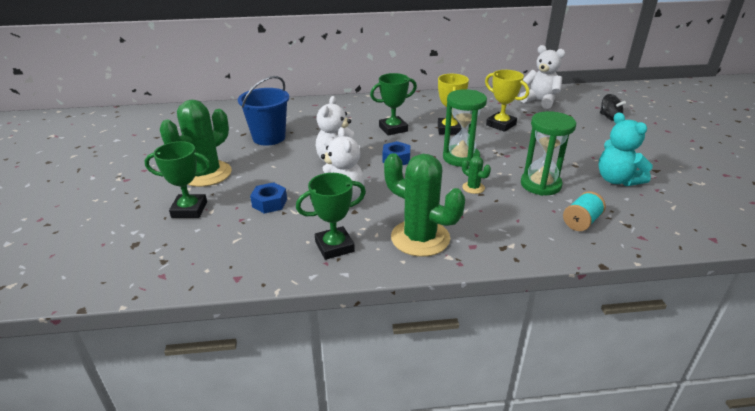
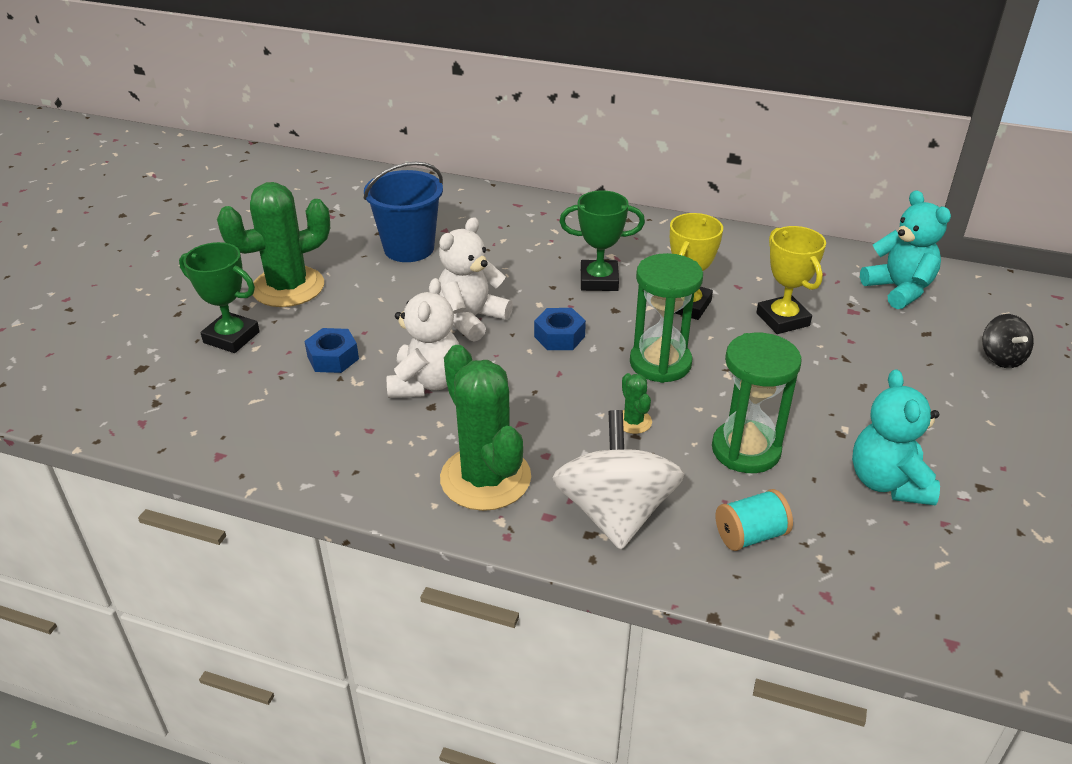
camera: 25 degrees right, 5 degrees up
green trophy [296,173,366,260] -> none
white teddy bear [519,45,565,109] -> turquoise teddy bear [860,190,951,309]
none -> white spinning top [553,410,684,550]

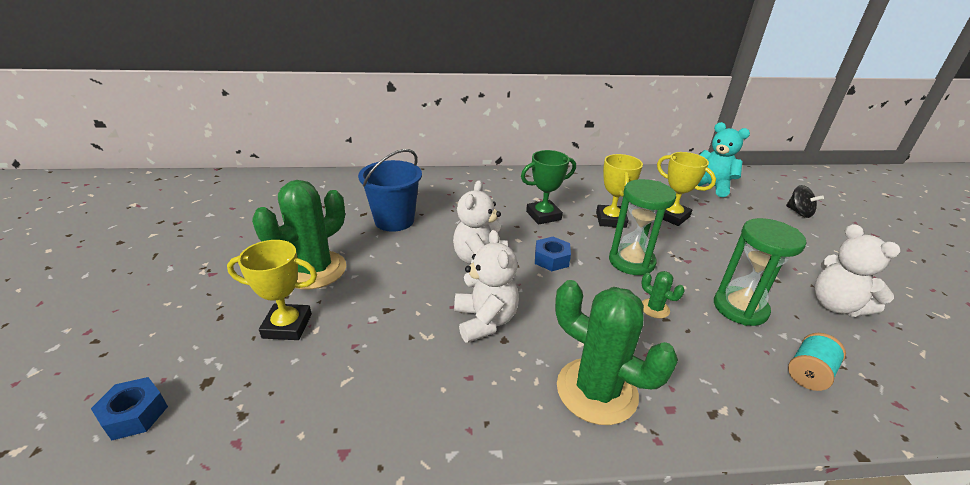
camera: 25 degrees left, 5 degrees down
green trophy [179,242,260,353] -> yellow trophy [227,240,317,340]
blue nut [304,328,359,373] -> blue nut moved to [91,377,168,441]
white spinning top [553,410,684,550] -> none
turquoise teddy bear [852,369,940,506] -> white teddy bear [815,224,901,317]

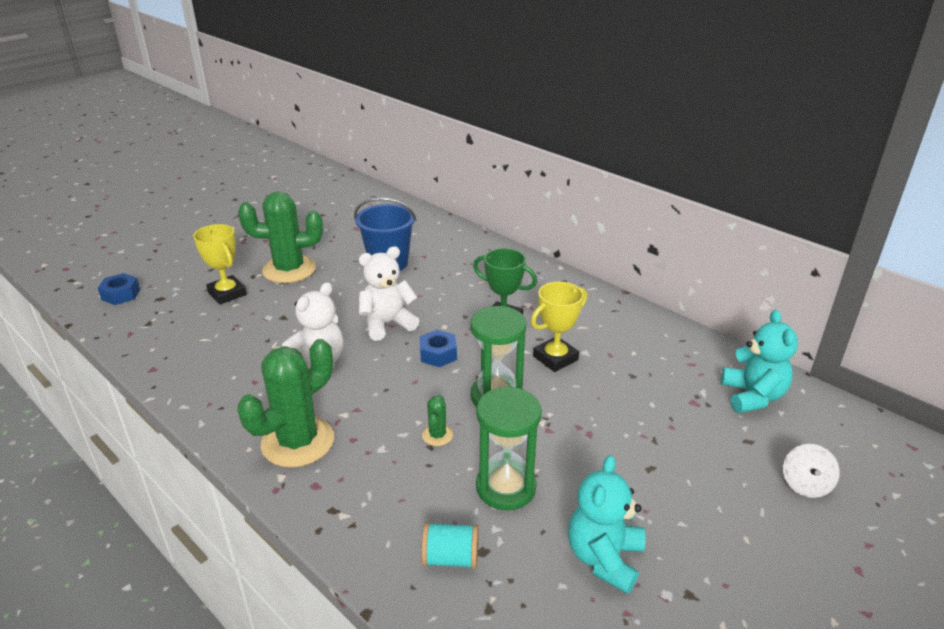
camera: 50 degrees right, 0 degrees up
green cactus [555,280,678,425] -> green cactus turned 45 degrees clockwise [237,339,334,468]
yellow trophy [657,152,716,226] -> none
black spinning top [786,185,824,218] -> white spinning top [783,444,840,498]
white teddy bear [815,224,901,317] -> turquoise teddy bear [568,455,645,594]

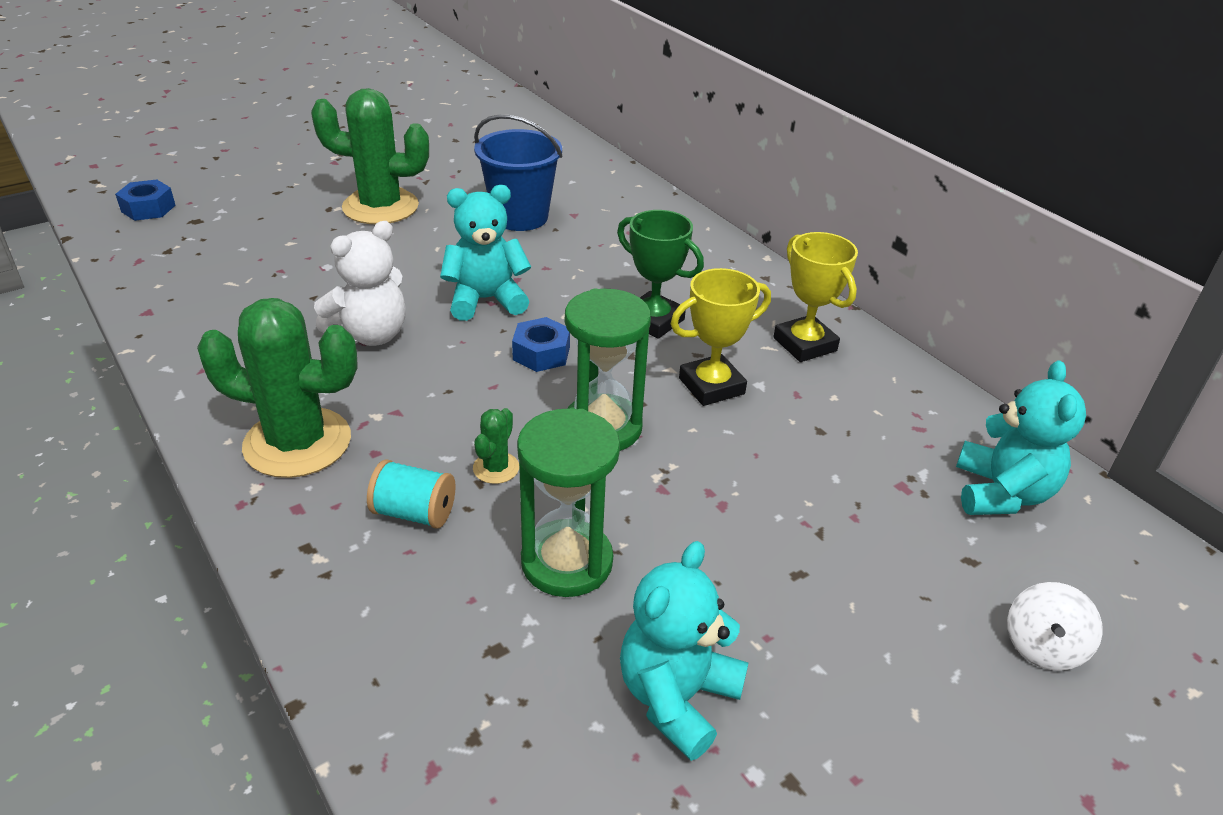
camera: 10 degrees right, 5 degrees up
yellow trophy [193,224,247,305] -> yellow trophy moved to [773,232,858,362]
green cactus [237,339,334,468] -> green cactus turned 45 degrees clockwise [197,298,358,478]
white teddy bear [359,246,419,341] -> turquoise teddy bear [440,185,531,321]
turquoise spool [421,522,479,569] -> turquoise spool moved to [367,459,456,528]

